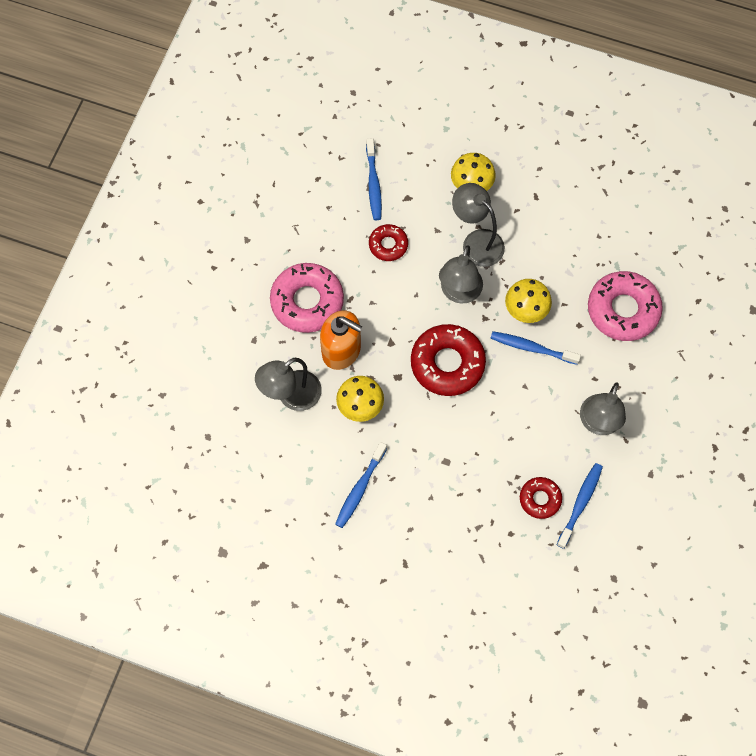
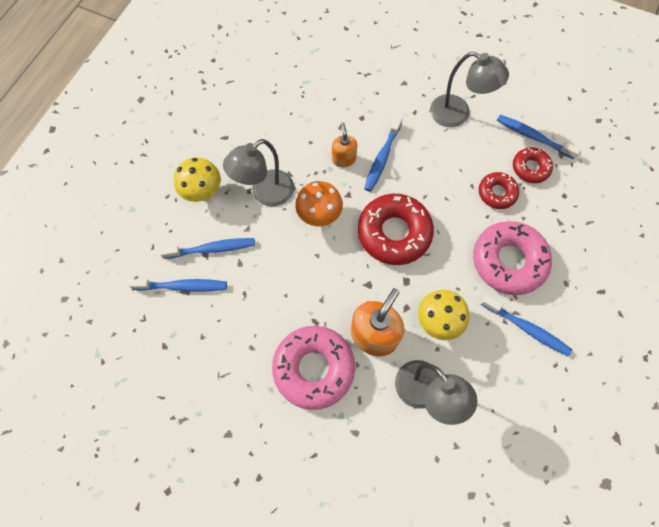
camera: 85 degrees left, 0 degrees up
red donut [369,224,408,261] -> red donut moved to [479,172,519,209]
grey lamp [439,245,483,304] -> orange mushroom [295,181,343,226]
yellow mushroom [505,279,552,323] -> orange soap dispenser [332,122,357,167]
pink donut [588,271,663,341] -> pink donut moved to [473,221,552,295]
none -> blue toothbrush [160,238,255,259]

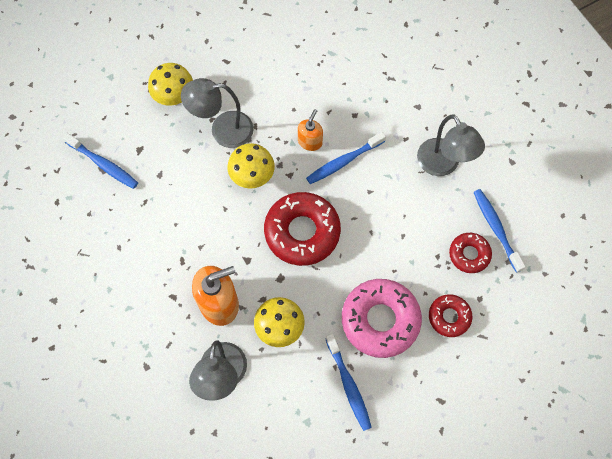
camera: 35 degrees right, 0 degrees up
blue toothbrush [160,238,255,259] -> none
pink donut [272,326,355,410] -> none
orange mushroom [295,181,343,226] -> yellow mushroom [227,143,275,189]
red donut [479,172,519,209] -> red donut moved to [429,294,472,337]

